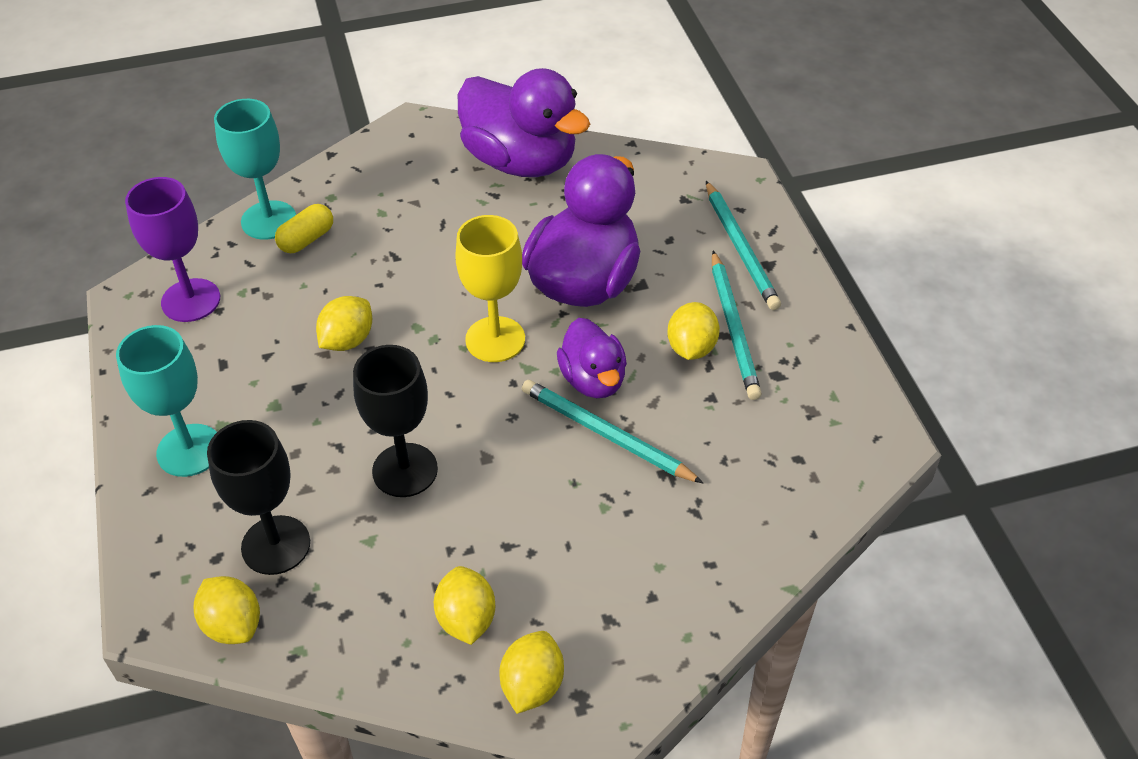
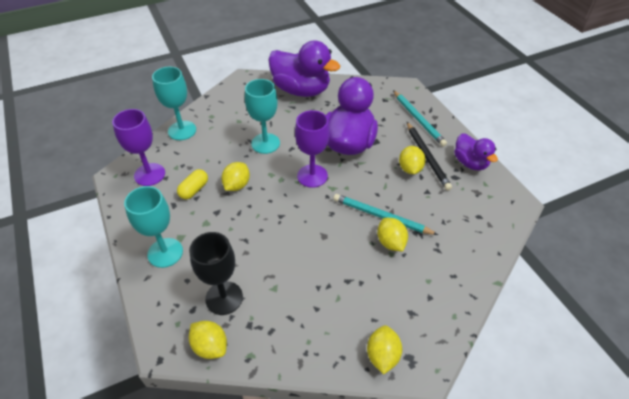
camera: 10 degrees left, 0 degrees up
yellow capsule [275,204,333,253] -> yellow capsule moved to [177,169,208,199]
black goblet [353,345,438,497] -> none
yellow lemon [434,566,495,645] -> yellow lemon moved to [377,218,408,251]
yellow goblet [455,215,525,362] -> purple goblet [295,110,330,188]
purple duck [557,318,627,398] -> purple duck moved to [454,133,498,170]
turquoise pencil [712,251,762,400] -> black pencil [407,122,452,191]
none -> turquoise goblet [245,79,280,154]

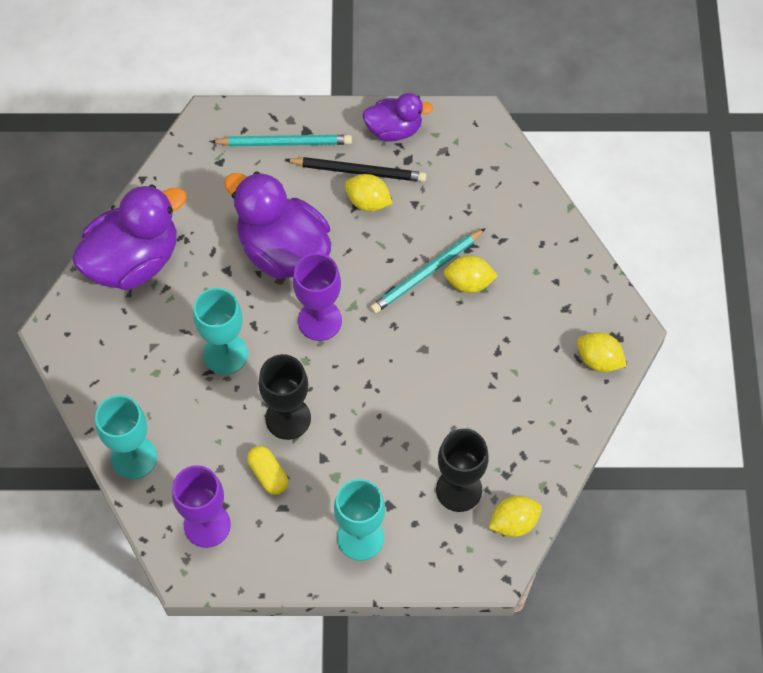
camera: 65 degrees left, 15 degrees up
yellow lemon [221,162,250,191] -> black goblet [259,354,311,440]

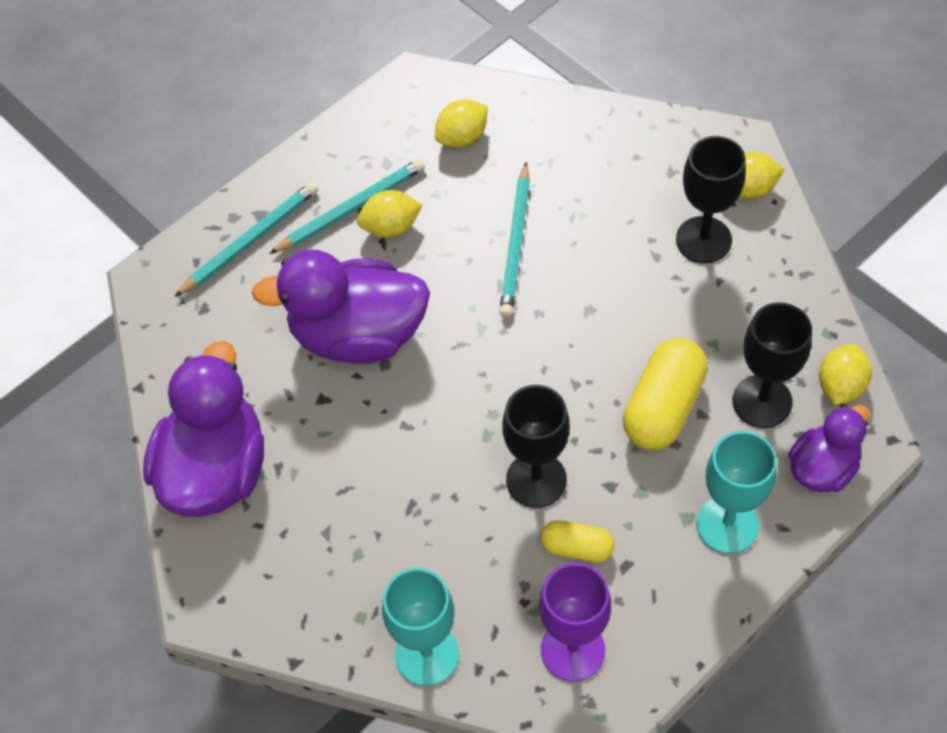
camera: 40 degrees left, 5 degrees down
turquoise goblet [193,288,248,375] -> none
black pencil [285,157,426,182] -> turquoise pencil [269,159,425,254]
purple goblet [293,253,342,341] -> none
purple duck [362,93,434,141] -> purple duck moved to [788,404,869,492]
yellow lemon [444,255,498,293] -> yellow lemon moved to [435,100,488,148]
none -> yellow capsule [623,338,708,450]
none -> black goblet [676,136,746,263]

